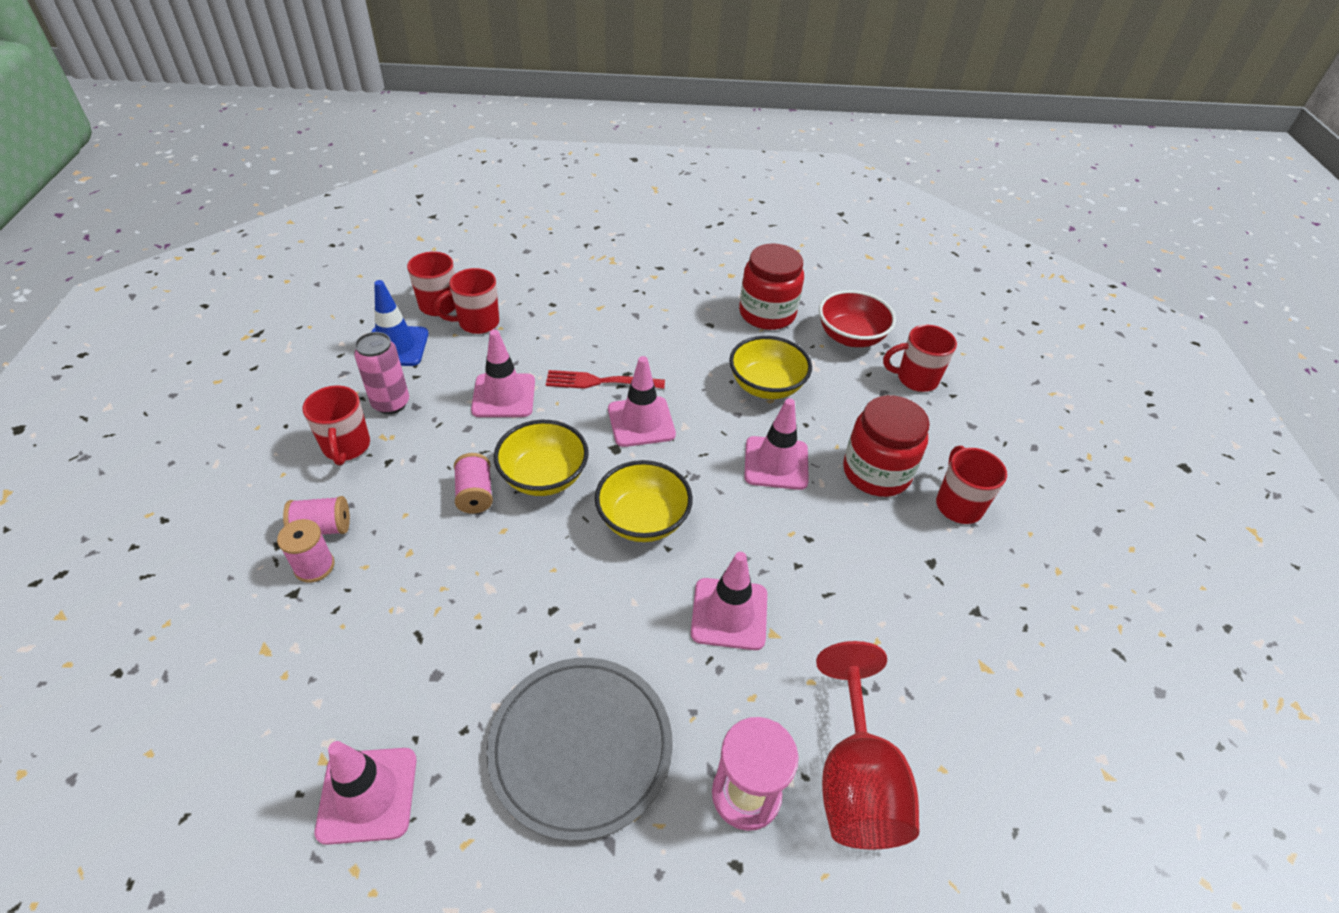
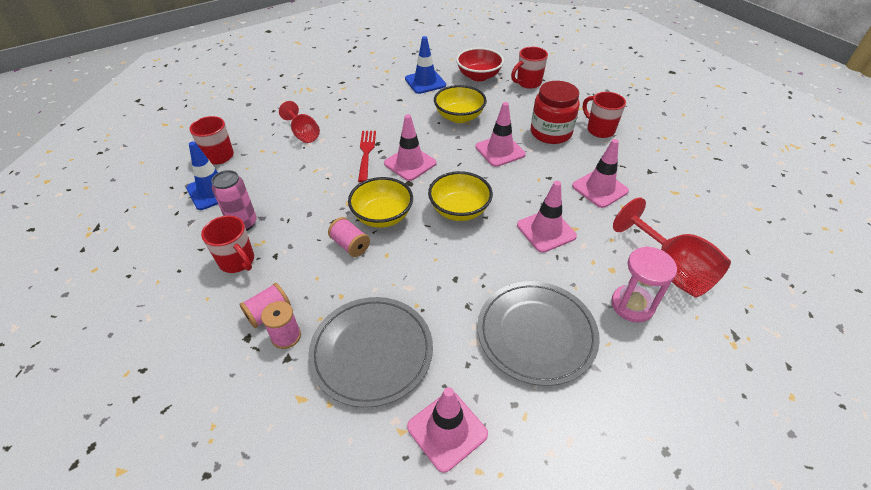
camera: 30 degrees left, 0 degrees up
red mug [434,268,499,334] -> none
pink traffic cone [471,330,535,417] -> pink traffic cone moved to [572,139,629,208]
red fork [546,370,665,389] -> red fork turned 120 degrees clockwise [358,131,376,182]
red jar [739,243,804,330] -> blue traffic cone [405,36,446,94]
none -> red goblet [279,101,320,143]
none -> grey plate [308,297,433,408]

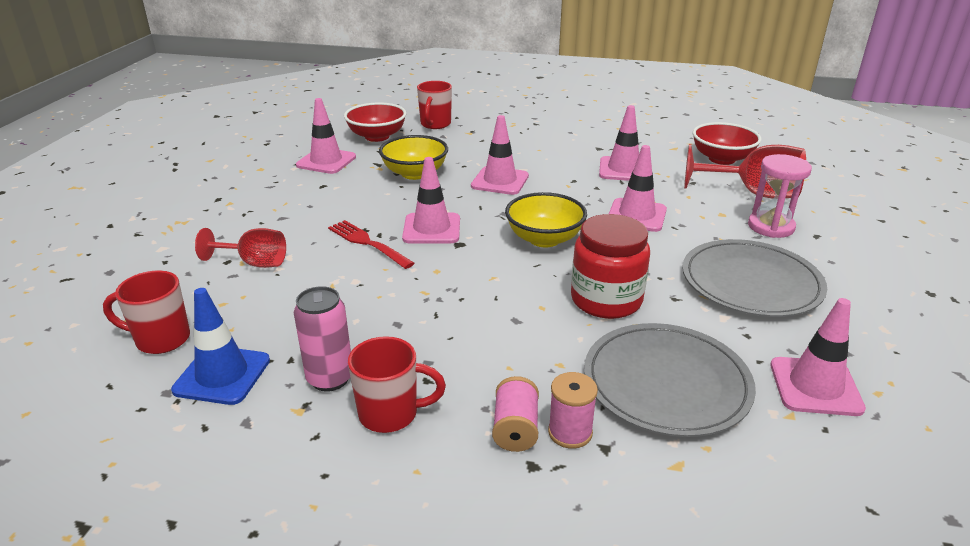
camera: 45 degrees left, 15 degrees down
pink spool [328,217,370,257] -> none
yellow bowl [348,177,413,228] -> none
blue traffic cone [405,36,446,94] -> pink traffic cone [296,98,356,174]
red jar [531,81,580,144] -> red jar moved to [571,214,650,319]
red mug [583,92,626,138] -> none
none -> red bowl [692,122,762,165]

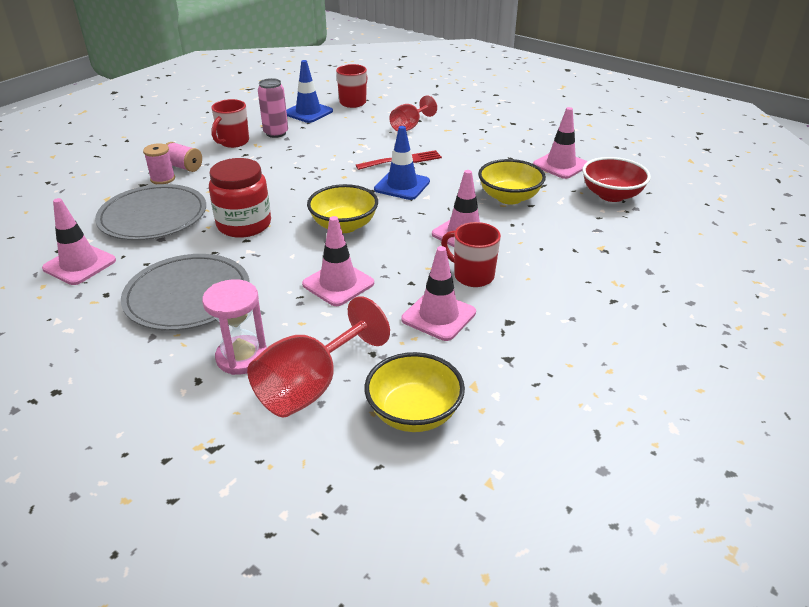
camera: 115 degrees right, 5 degrees up
pink traffic cone [402,157,460,244] -> blue traffic cone [374,126,430,200]
red mug [417,81,452,129] -> red mug moved to [441,222,501,287]
red bowl [692,122,762,165] -> yellow bowl [364,352,465,432]

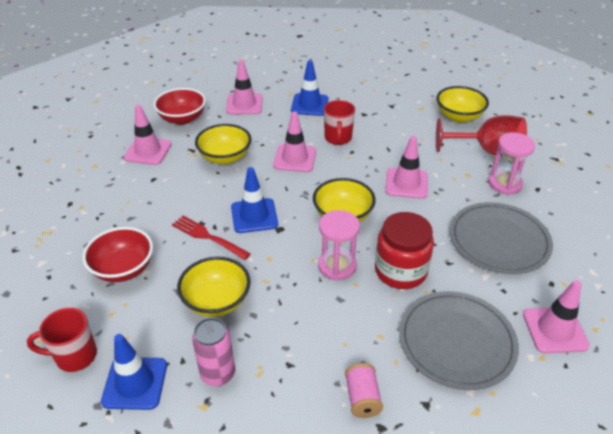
camera: 125 degrees left, 5 degrees up
pink spool [143,143,175,184] -> none
red mug [211,99,249,148] -> none
red goblet [389,95,437,132] -> red bowl [82,227,153,282]
pink traffic cone [401,246,476,341] -> pink traffic cone moved to [226,60,263,114]
none -> yellow bowl [177,257,251,317]
none -> blue traffic cone [291,60,329,116]
none -> pink hourglass [318,210,360,281]

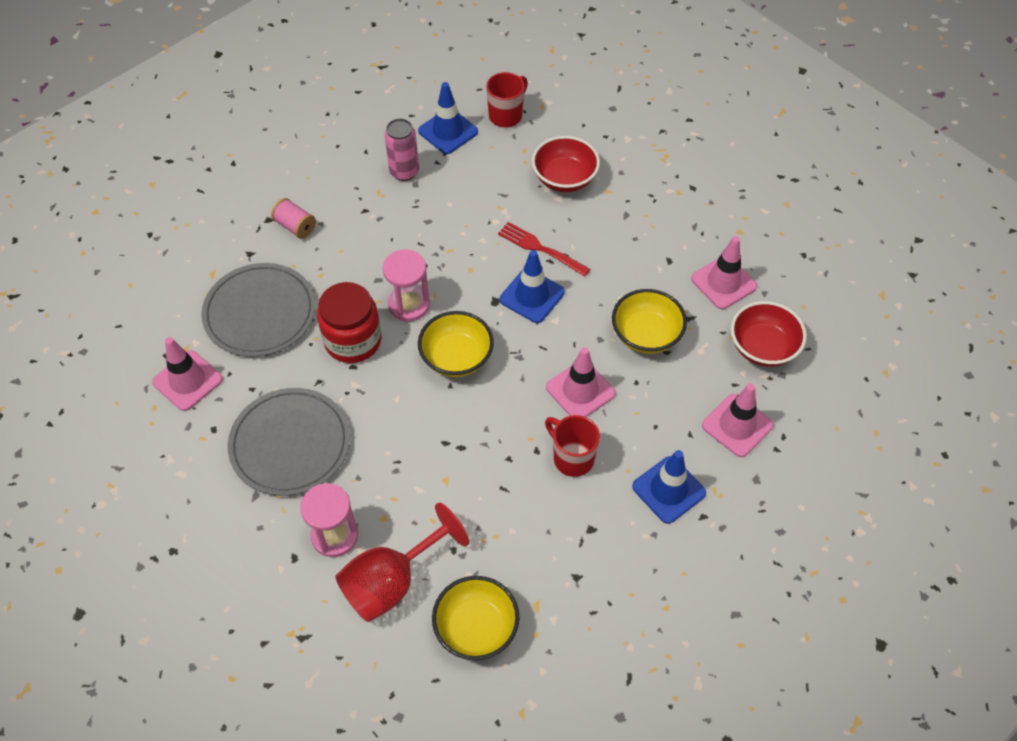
camera: 135 degrees right, 15 degrees up
red fork [172,216,251,260] -> red fork turned 135 degrees counterclockwise [498,222,590,277]
yellow bowl [177,257,251,317] -> none
pink traffic cone [385,136,428,199] -> none

